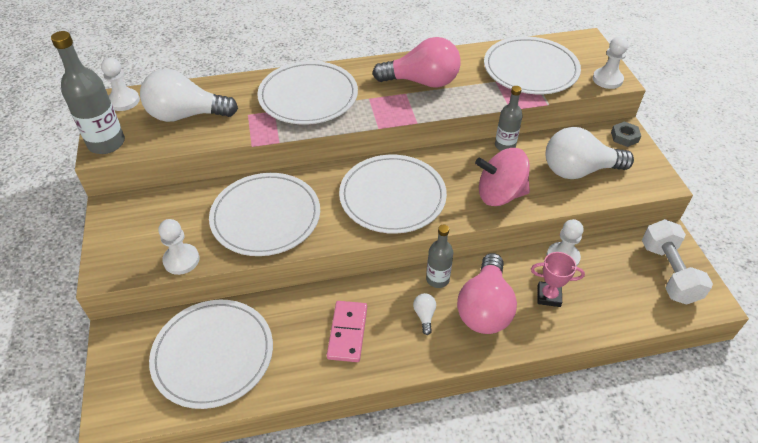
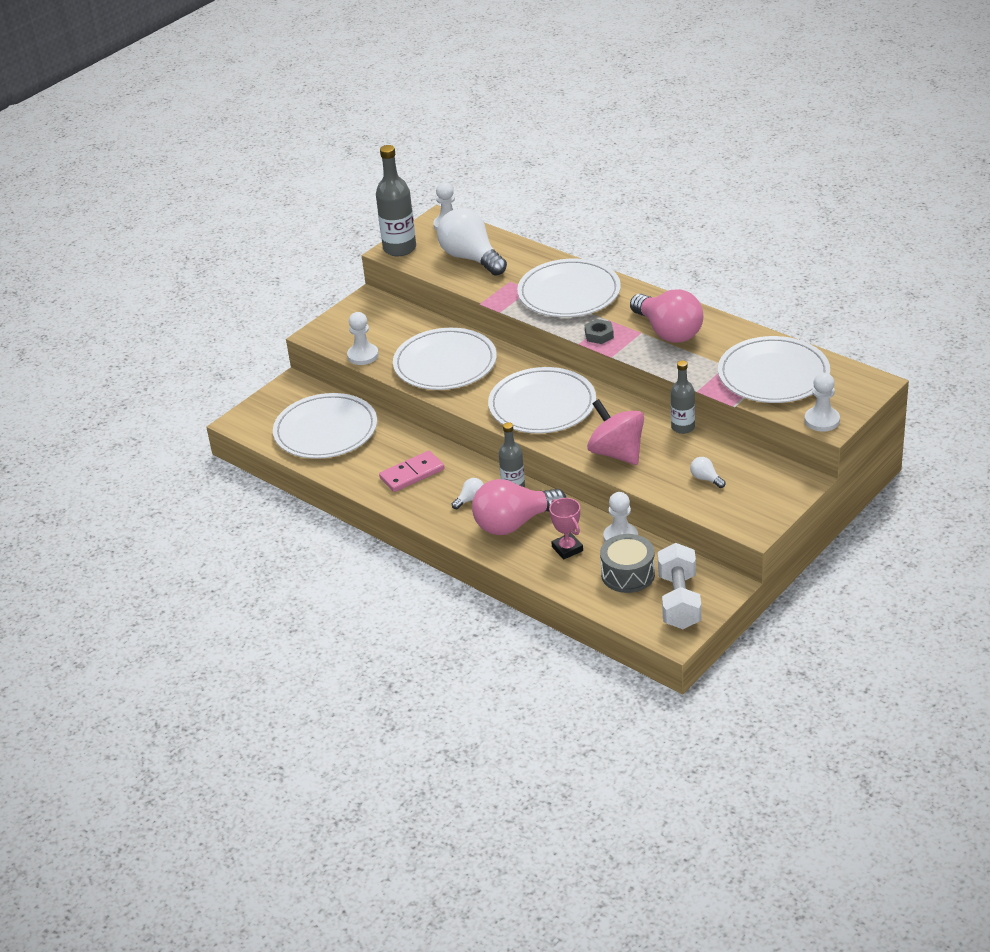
camera: 55 degrees right, 10 degrees down
white light bulb [546,127,634,179] -> white light bulb [690,457,726,488], size x0.41
grey nut [611,121,641,147] -> grey nut moved to [585,319,614,344]
white dumbbell [642,219,713,305] -> white dumbbell turned 45 degrees counterclockwise [658,543,701,629]
none -> grey drum [600,534,655,593]

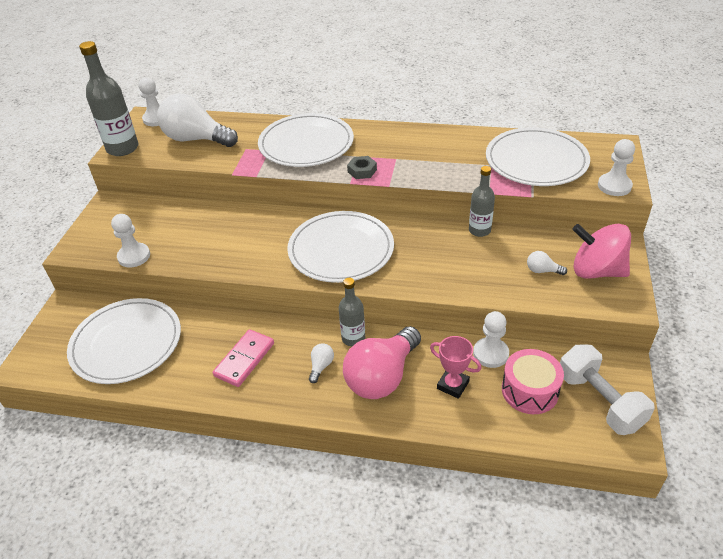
camera: 30 degrees left, 5 degrees up
white plate [393,328,497,390] -> none
pink spinning top [587,399,644,465] -> pink spinning top moved to [572,224,631,279]
grey drum [600,534,655,593] -> pink drum [502,349,564,414]
pink light bulb [630,289,704,343] -> none

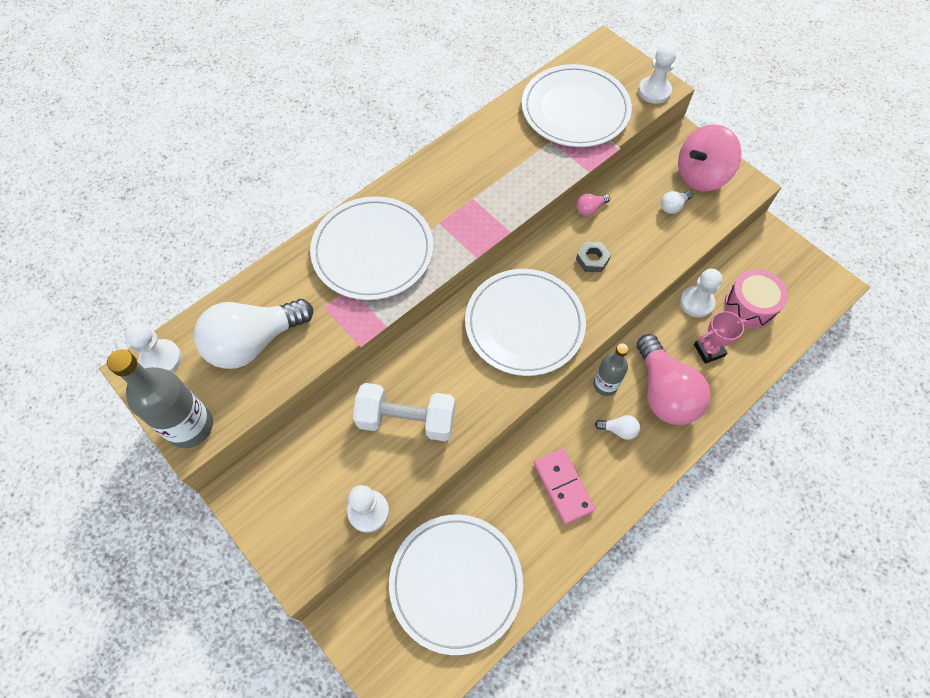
camera: 55 degrees left, 20 degrees up
white light bulb [309,343,334,383] -> white light bulb turned 135 degrees clockwise [595,415,640,440]
grey nut [347,156,377,179] -> grey nut moved to [576,242,611,272]
grey bottle [469,166,495,237] -> pink light bulb [576,194,610,216]
white dumbbell [560,344,655,435] -> white dumbbell moved to [353,383,455,441]

